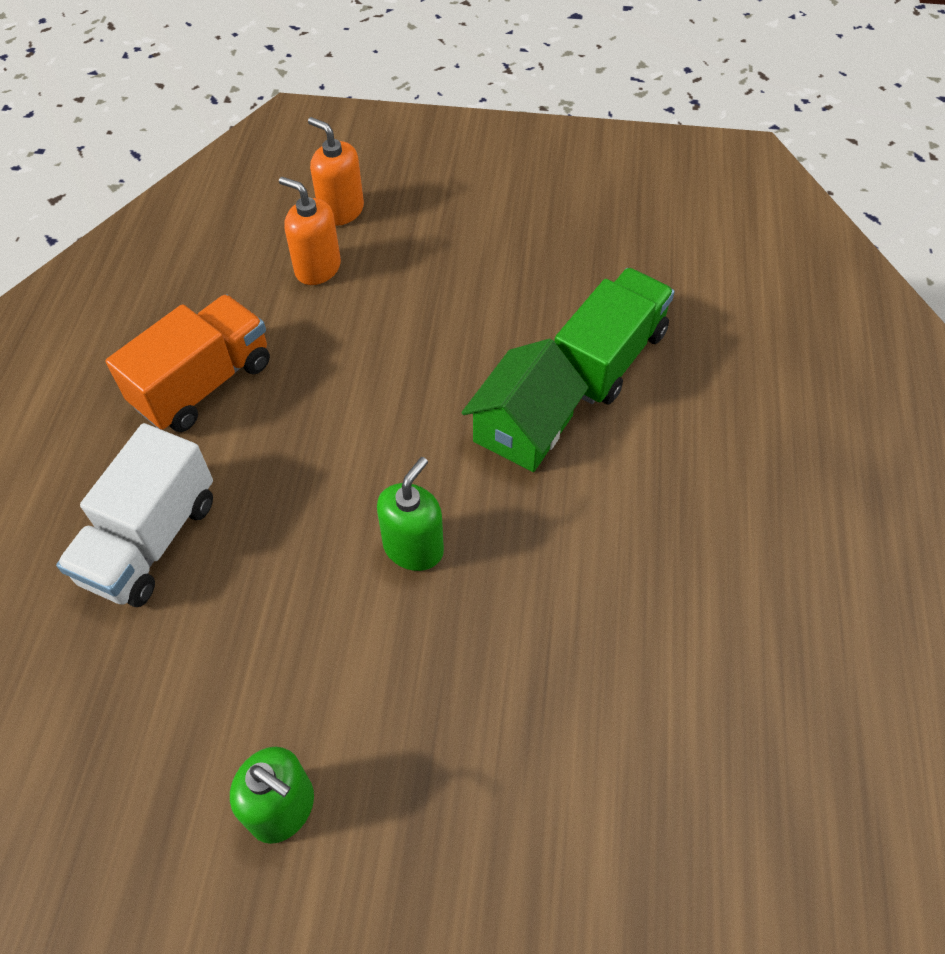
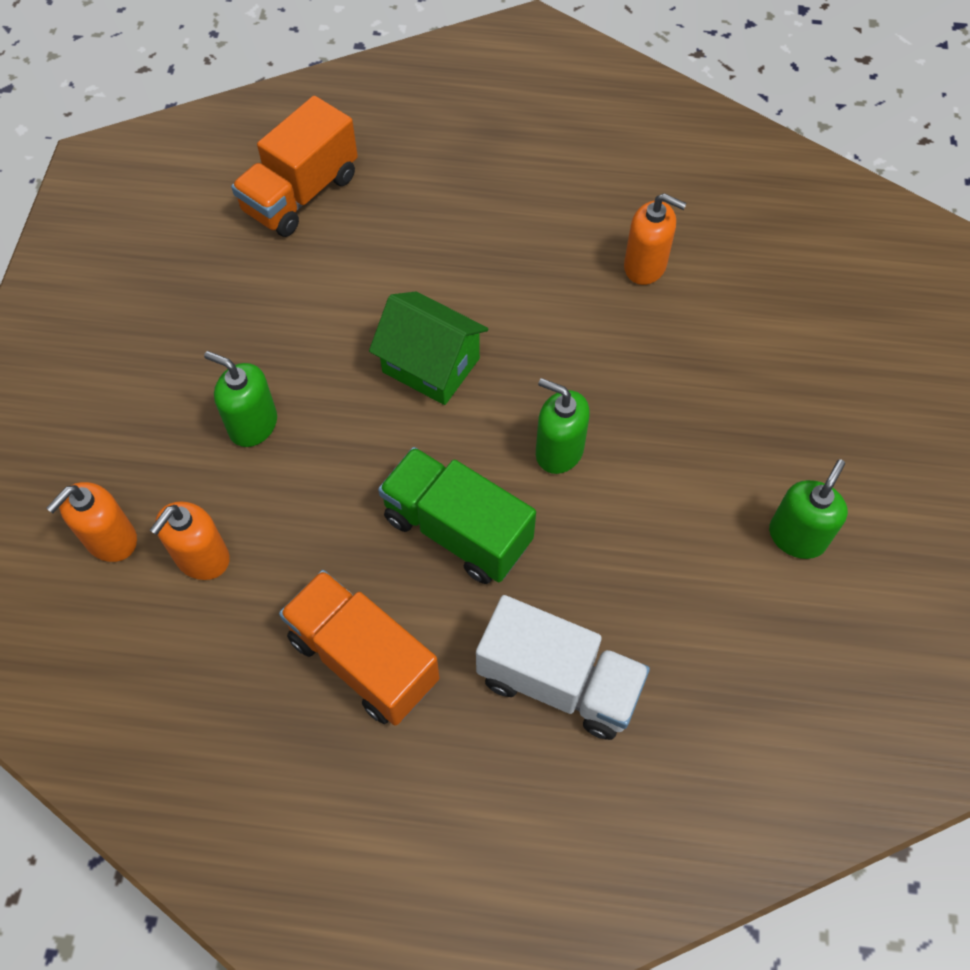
camera: 90 degrees left, 5 degrees up
green truck [554,268,675,404] -> green truck moved to [378,447,536,584]
none -> green soap dispenser [204,351,277,447]
none -> orange truck [231,96,358,237]
none -> orange soap dispenser [624,193,687,285]

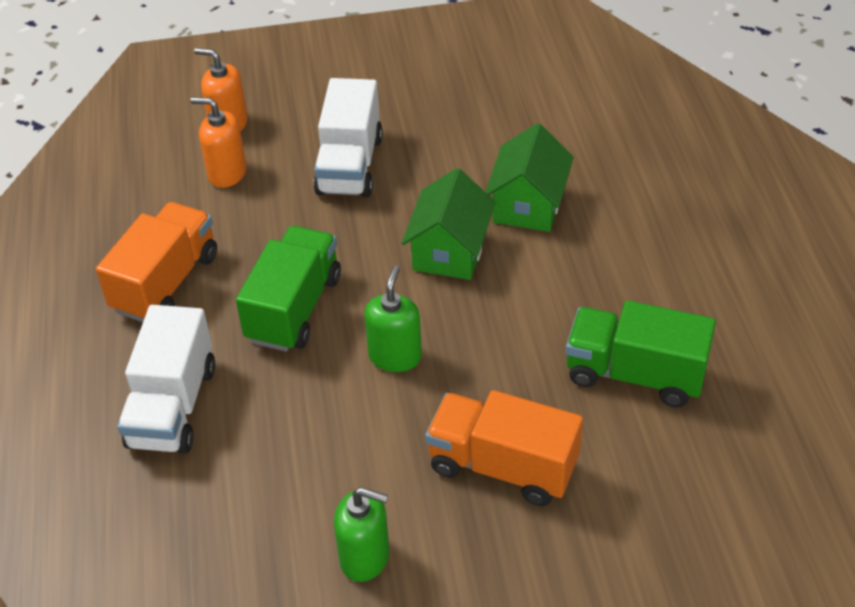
camera: 75 degrees right, 15 degrees down
green soap dispenser [204,351,277,447] -> white truck [313,78,383,198]
orange truck [231,96,358,237] -> orange truck moved to [425,390,583,506]
orange soap dispenser [624,193,687,285] -> green truck [566,300,716,407]
none -> green house [485,123,574,232]

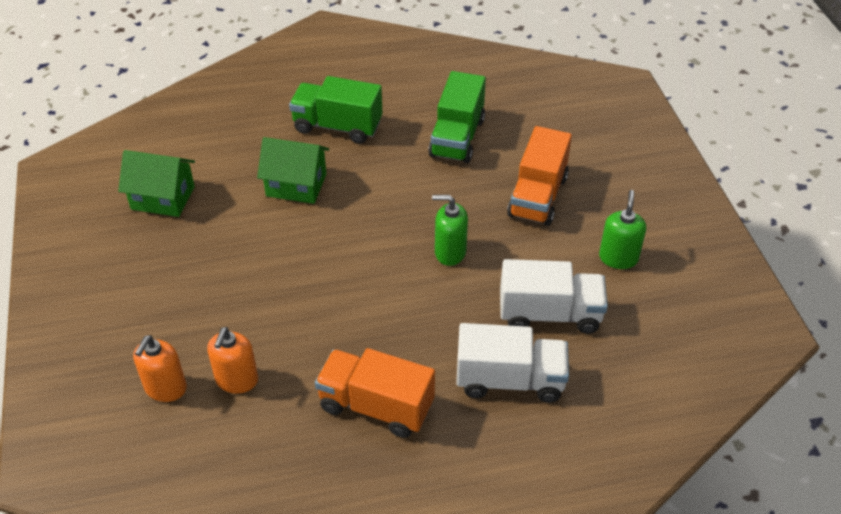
camera: 95 degrees left, 0 degrees up
green truck [236,226,341,352] -> green truck moved to [289,76,382,144]
white truck [313,78,383,198] -> white truck moved to [500,259,608,334]
green house [402,168,496,280] -> green house moved to [118,150,195,217]

